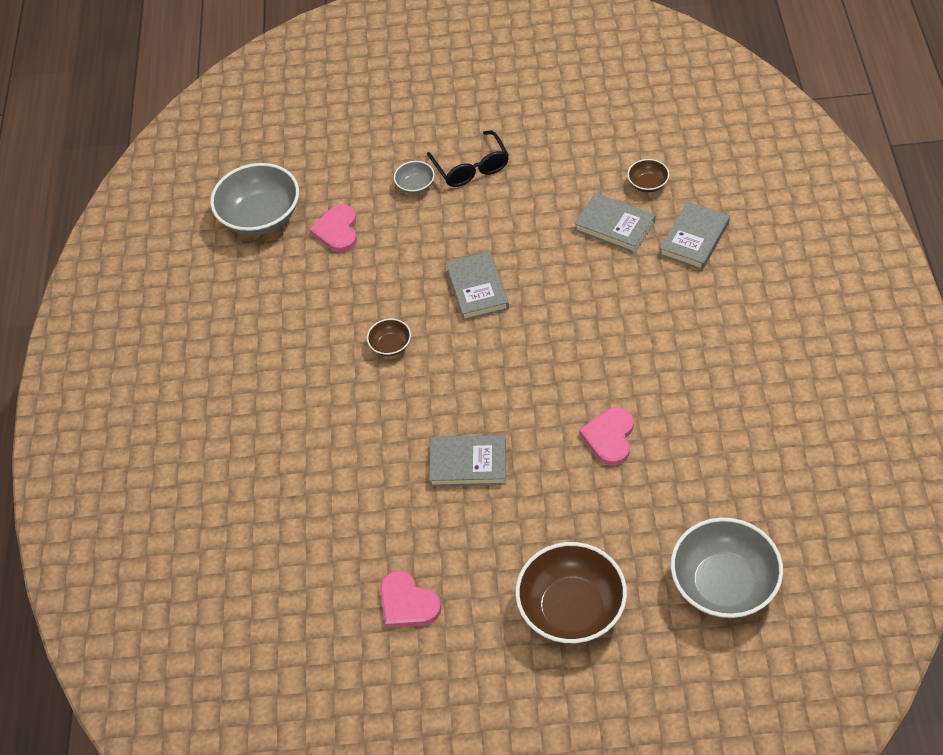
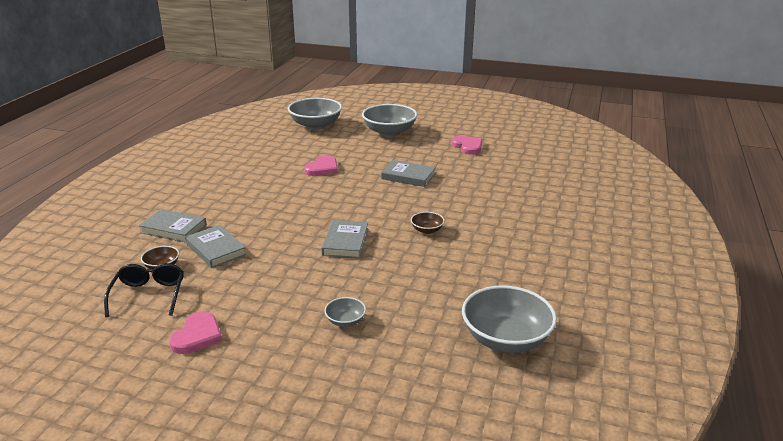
camera: 165 degrees left, 25 degrees down
pink heart [310,205,357,253] -> pink heart moved to [169,311,222,354]
black glasses [427,130,509,187] -> black glasses moved to [104,263,184,317]
brown bowl [515,542,627,644] -> grey bowl [362,104,417,137]
grey book [660,201,730,270] -> grey book turned 60 degrees clockwise [139,209,207,243]

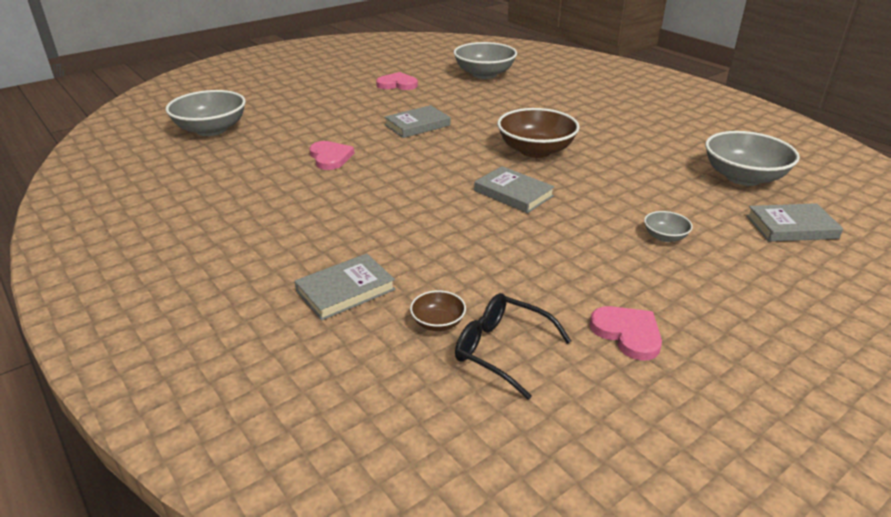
camera: 55 degrees left, 5 degrees up
grey book [185,225,247,268] -> grey book moved to [746,203,843,242]
grey bowl [362,104,417,137] -> grey bowl moved to [454,42,517,79]
brown bowl [411,212,445,234] -> brown bowl [497,108,580,158], size x2.15

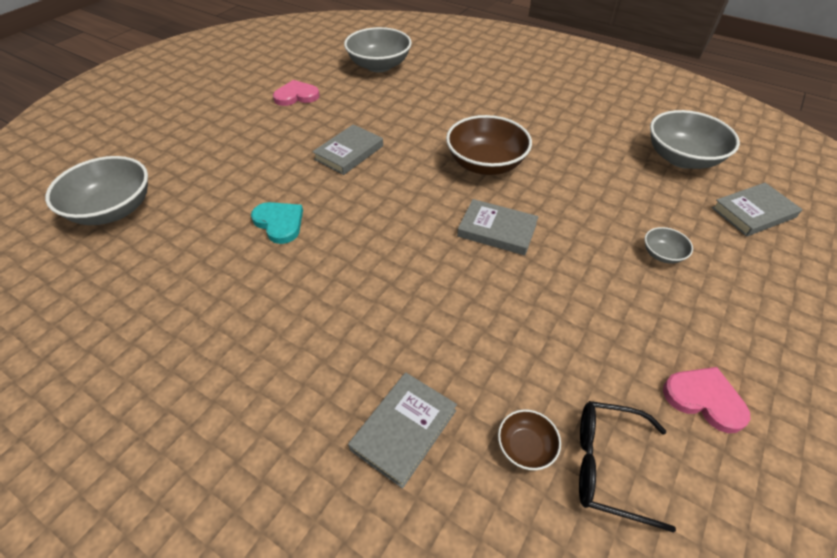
camera: 20 degrees left, 15 degrees up
pink heart [309,141,354,170] -> turquoise heart [251,202,303,244]

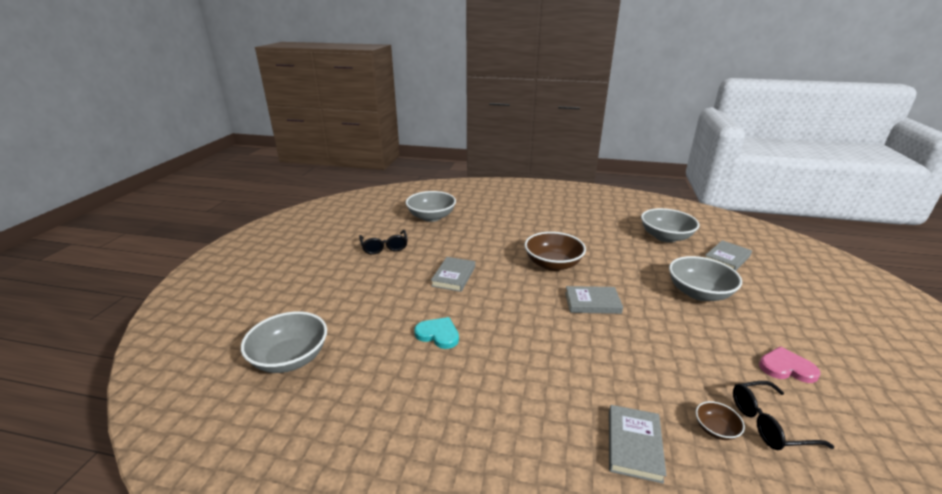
camera: 20 degrees left, 20 degrees down
pink heart [273,80,319,106] -> black glasses [359,230,408,254]
grey bowl [645,227,693,264] -> grey bowl [669,256,742,301], size x2.15

